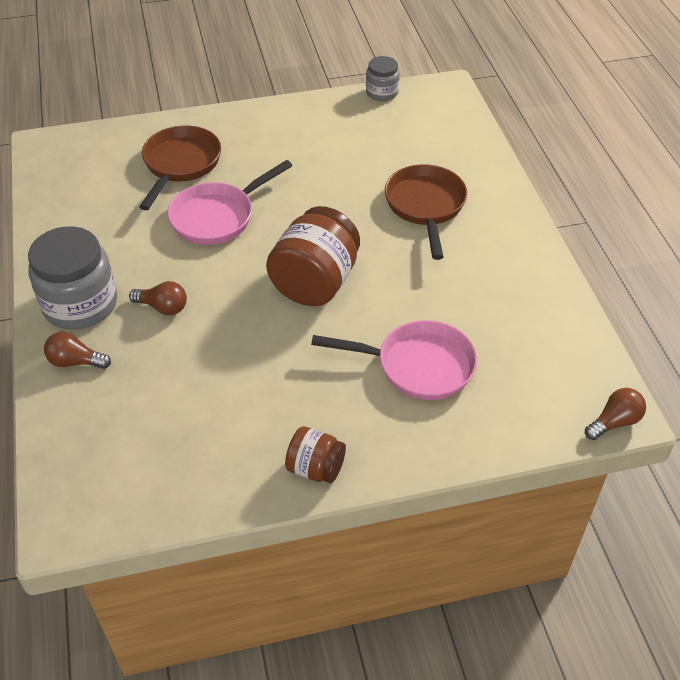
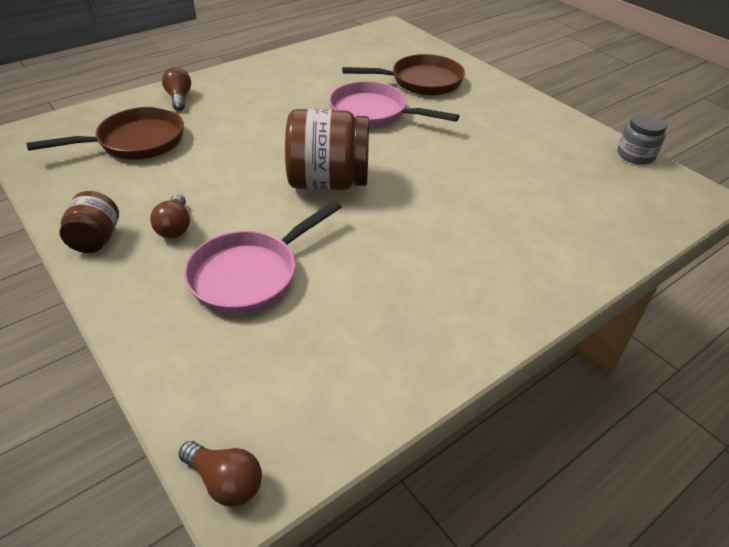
camera: 65 degrees right, 5 degrees down
grey jar [28,226,117,330] -> none
brown light bulb [129,281,187,315] -> brown light bulb moved to [150,194,190,239]
pink pan [311,320,477,400] -> pink pan turned 60 degrees clockwise [184,201,341,314]
brown pan [385,164,467,260] -> brown pan moved to [26,107,184,160]

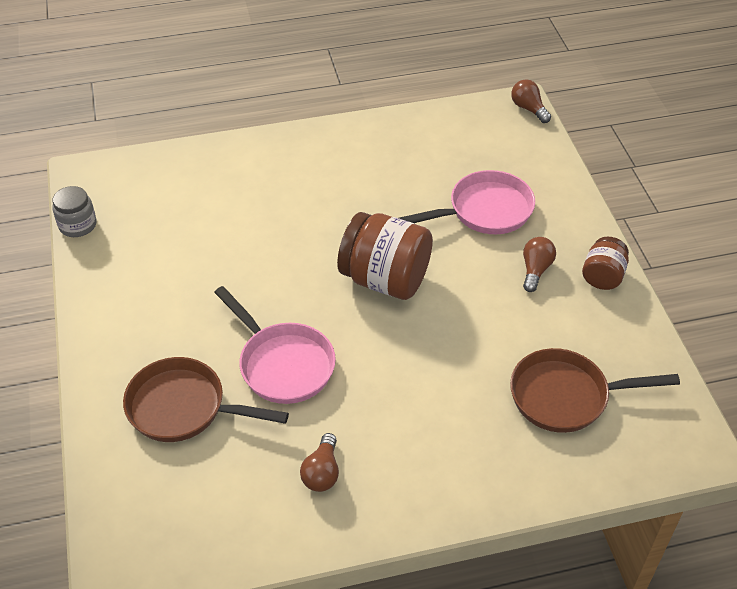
camera: 155 degrees left, 5 degrees up
brown light bulb [162,67,191,111] -> brown light bulb moved to [300,433,339,492]

